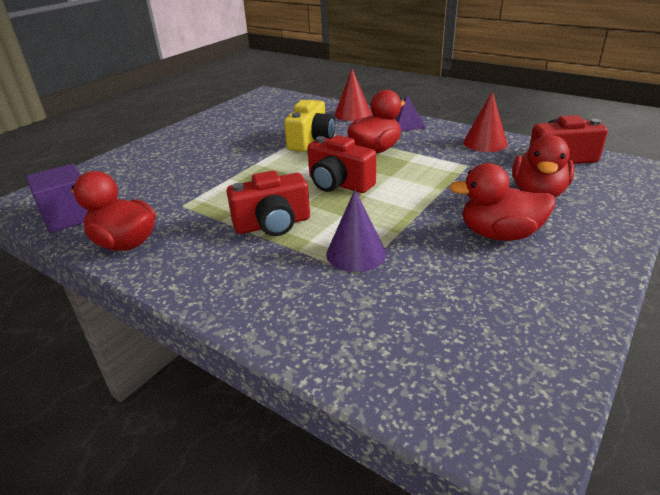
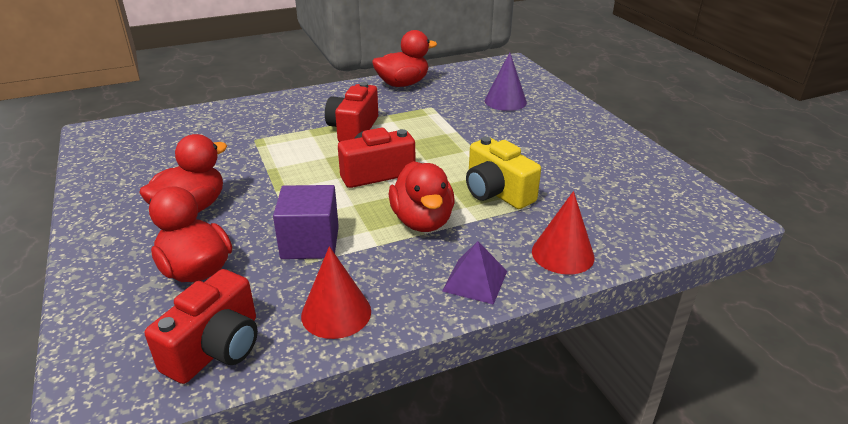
camera: 120 degrees right, 0 degrees up
purple cube [26,164,88,233] -> purple cube moved to [273,185,339,259]
purple cone [326,190,386,272] -> purple cone moved to [485,52,527,111]

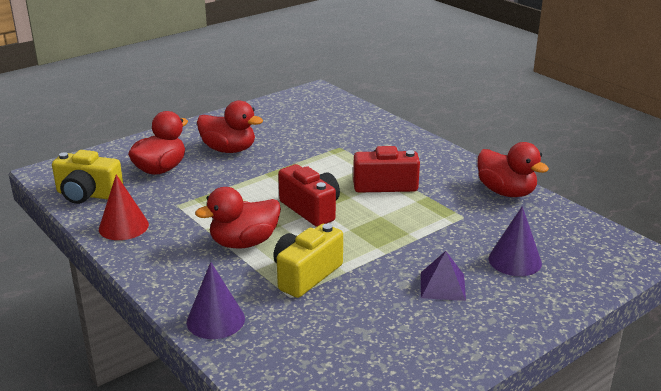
camera: 75 degrees right, 5 degrees down
red camera [145,269,258,384] -> yellow camera [52,150,123,204]
purple cube [273,185,339,259] -> none
purple pyramid [442,241,507,305] -> purple pyramid moved to [421,251,466,301]
red cone [532,191,594,274] -> purple cone [186,262,245,339]

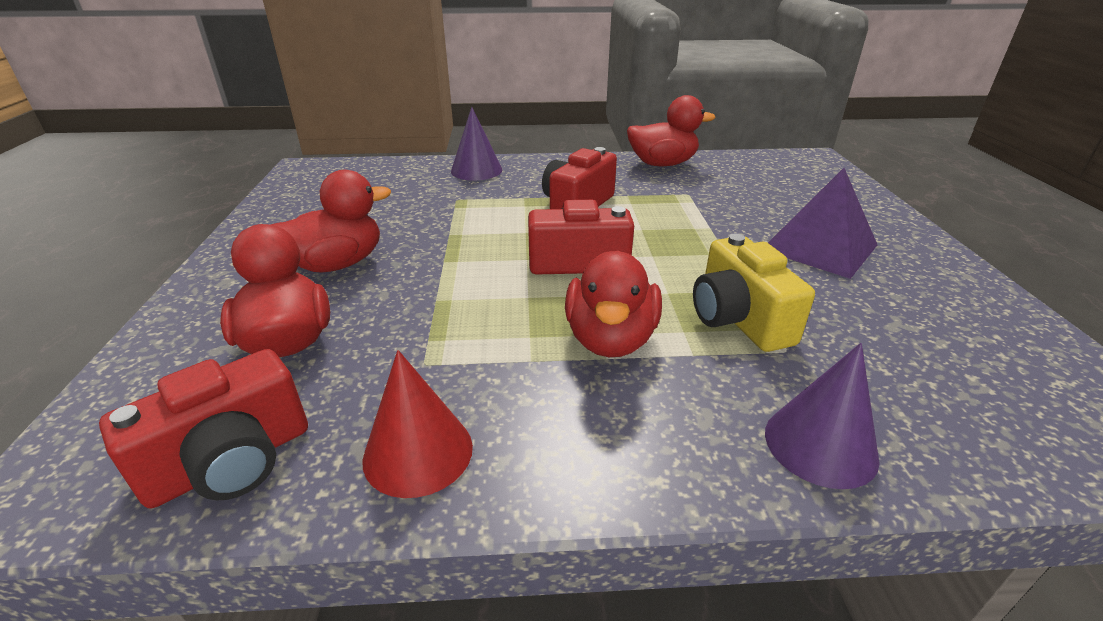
camera: 55 degrees left, 5 degrees up
yellow camera [52,150,123,204] -> red camera [99,349,308,508]
purple pyramid [421,251,466,301] -> purple pyramid [768,168,877,279], size x1.60
purple cone [489,206,542,276] -> purple cone moved to [451,107,503,181]

